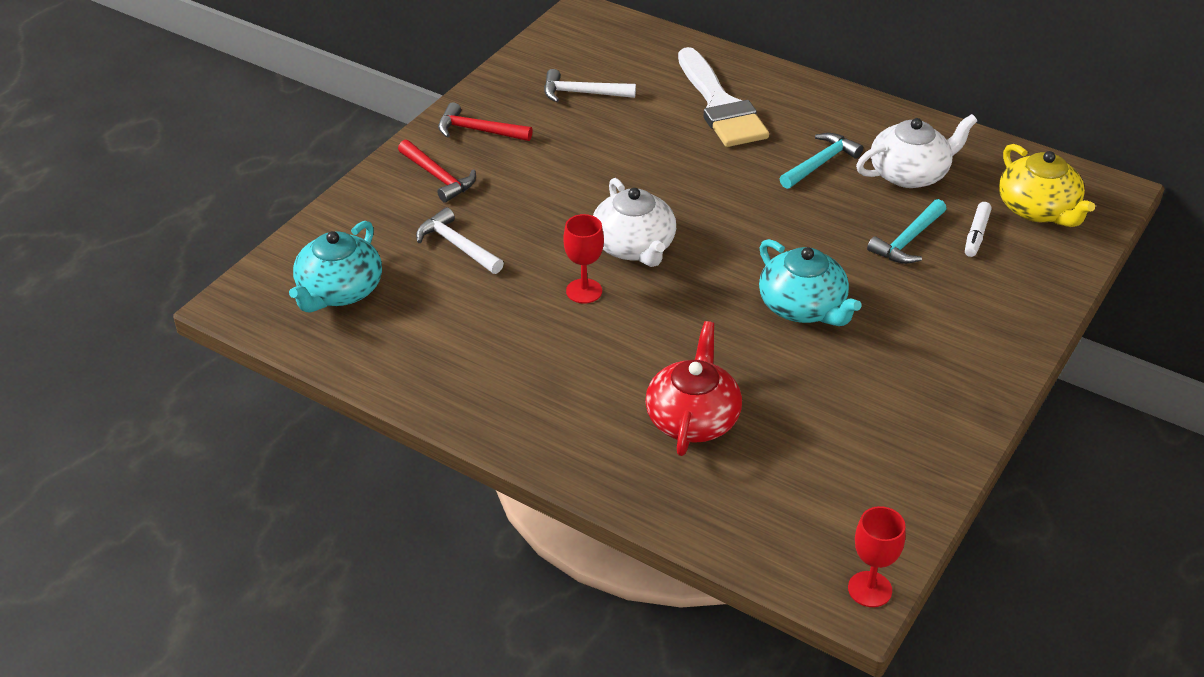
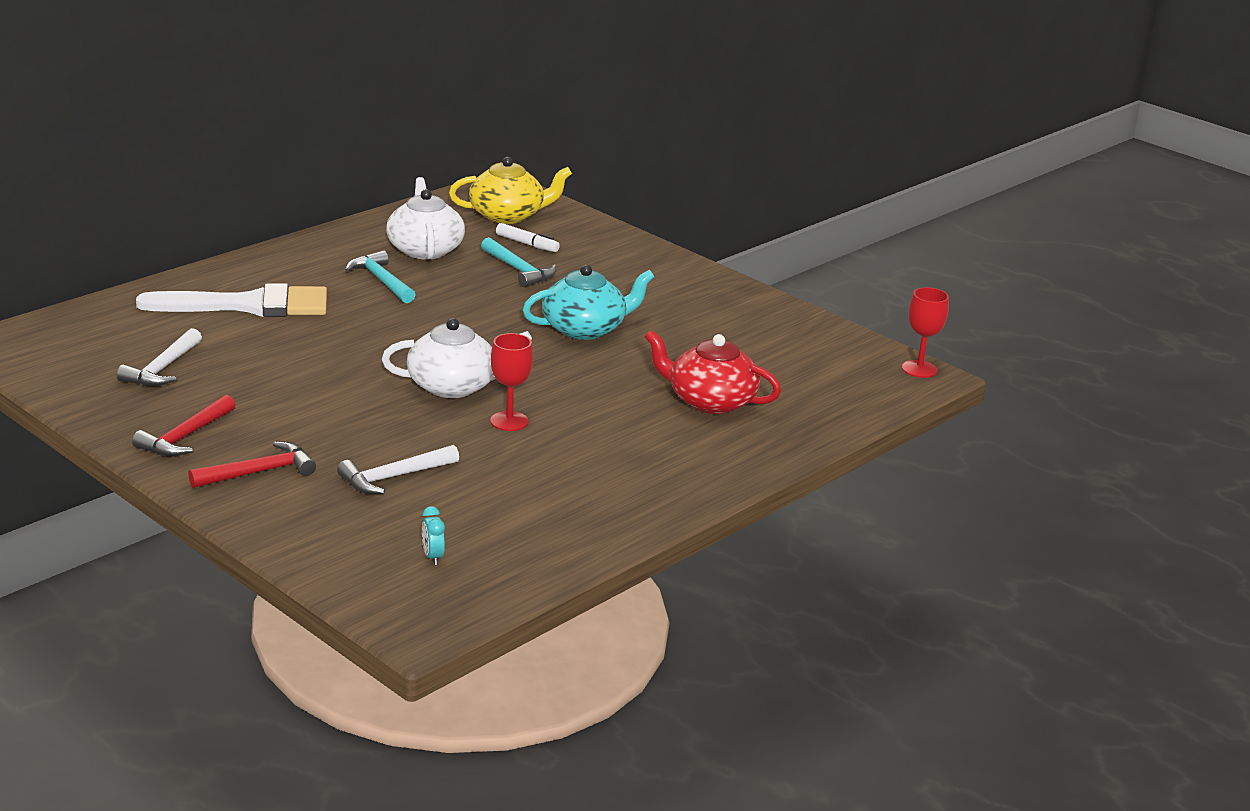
camera: 80 degrees left, 15 degrees down
turquoise teapot [289,221,382,313] -> turquoise clock [422,506,445,565]

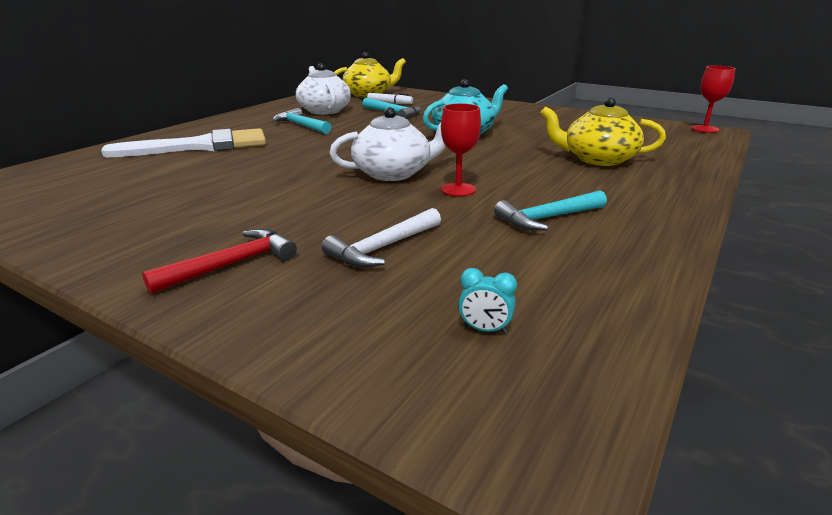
camera: 10 degrees left, 0 degrees up
white hammer [117,328,202,386] -> none
red hammer [132,395,235,456] -> none
turquoise clock [422,506,445,565] -> turquoise clock turned 45 degrees counterclockwise [458,268,517,334]
red teapot [645,330,781,414] -> yellow teapot [541,97,666,166]
none -> turquoise hammer [494,190,607,231]

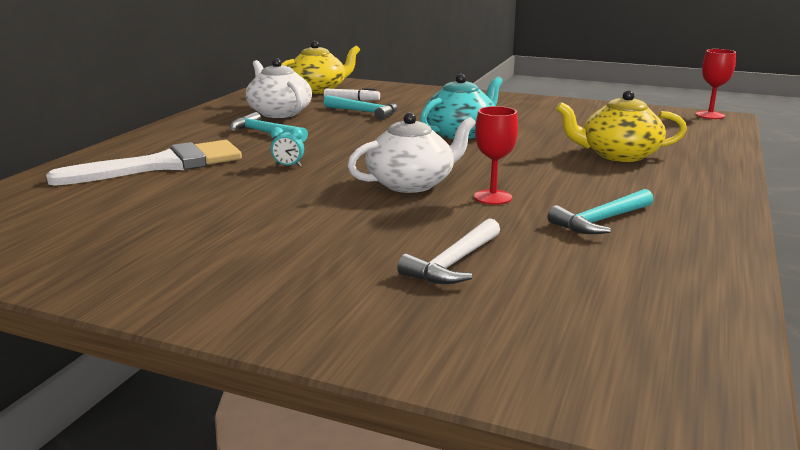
camera: 10 degrees left, 5 degrees down
red hammer [142,229,297,294] -> none
turquoise clock [458,268,517,334] -> turquoise clock moved to [271,127,304,167]

